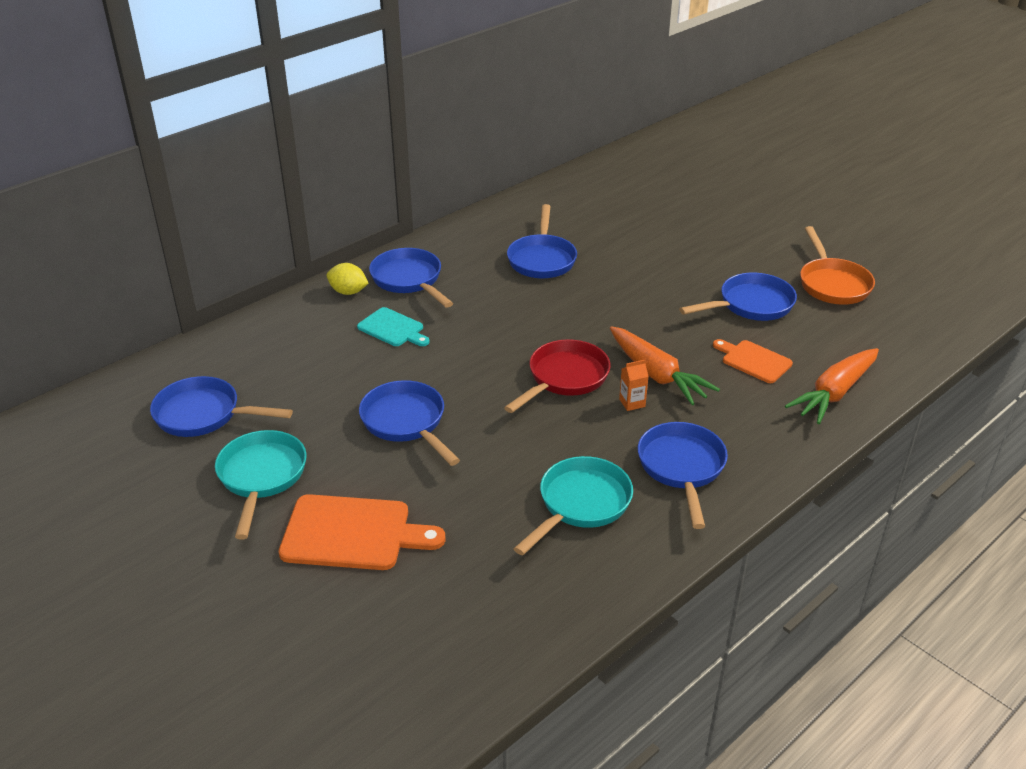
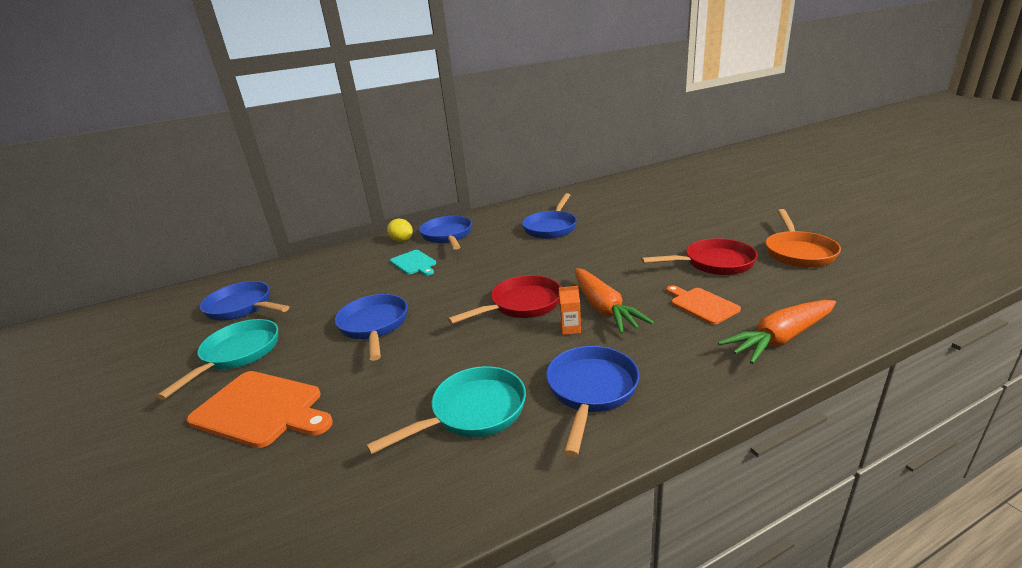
camera: 20 degrees right, 10 degrees down
blue pan [679,273,797,321] -> red pan [641,238,758,275]

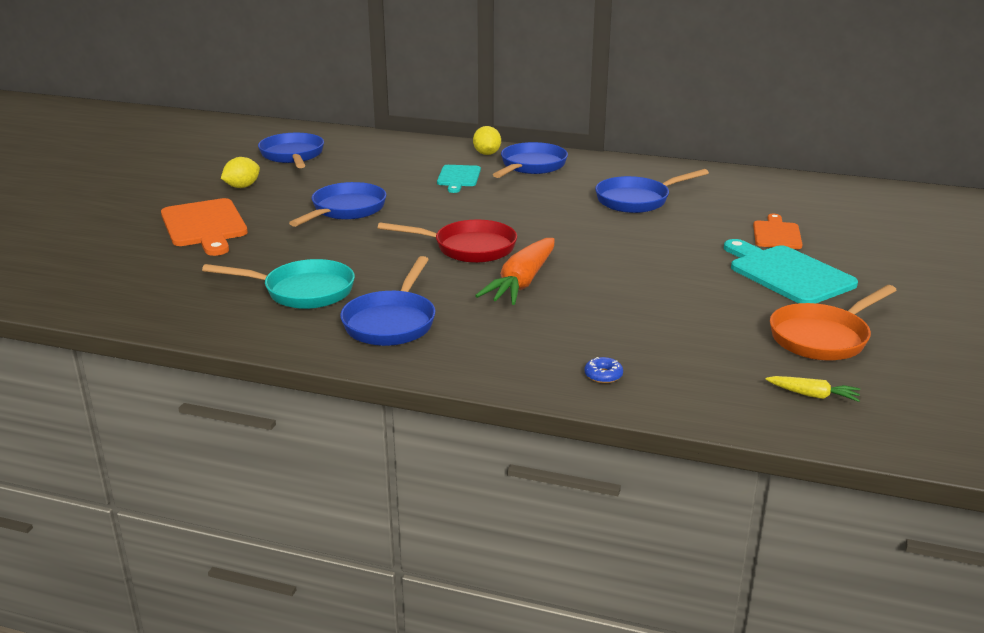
camera: 40 degrees right, 0 degrees up
turquoise pan [156,319,278,400] -> yellow lemon [221,157,260,188]
blue pan [546,346,640,457] -> blue pan turned 135 degrees clockwise [340,256,435,346]
orange carton [558,286,581,335] -> none
red pan [641,238,758,275] -> none
orange cutting board [666,285,741,325] -> orange cutting board moved to [753,214,803,249]
orange carrot [718,300,836,364] -> blue donut [584,357,623,383]
none -> turquoise cutting board [724,239,858,303]
none -> yellow carrot [766,376,860,402]

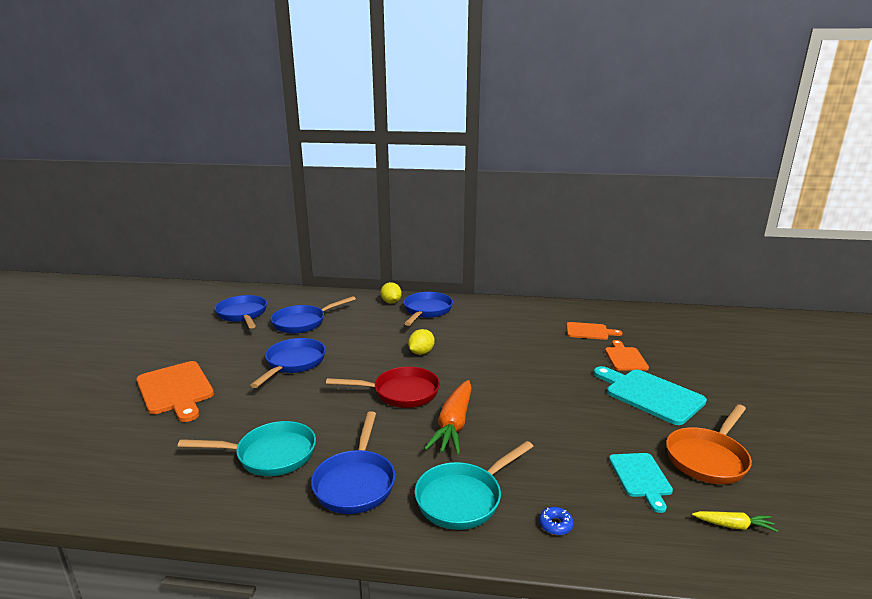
camera: 10 degrees left, 5 degrees down
yellow lemon [221,157,260,188] -> yellow lemon moved to [408,329,435,355]
turquoise cutting board [437,165,481,193] -> turquoise cutting board moved to [609,453,673,513]
blue pan [595,169,709,213] -> blue pan moved to [271,296,356,333]
none -> turquoise pan [415,441,534,530]
none -> orange cutting board [566,322,623,340]

